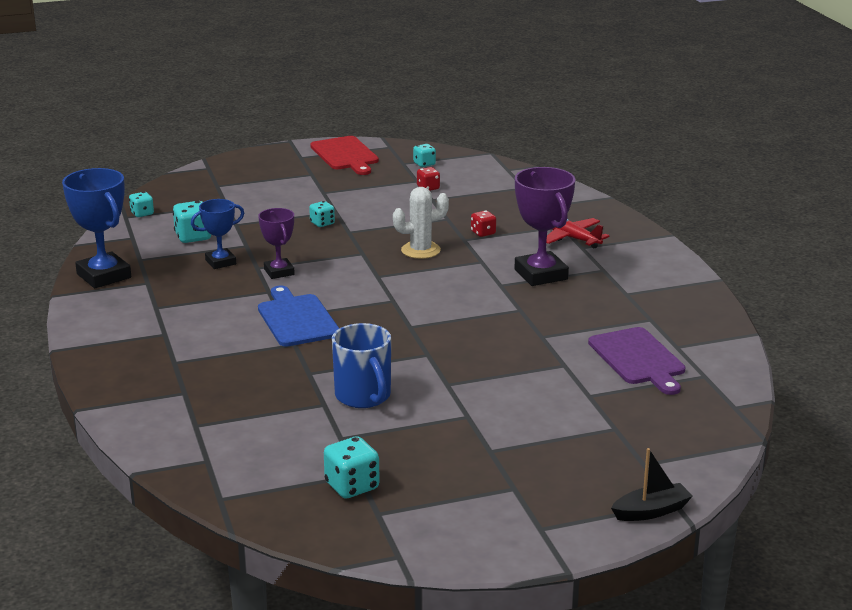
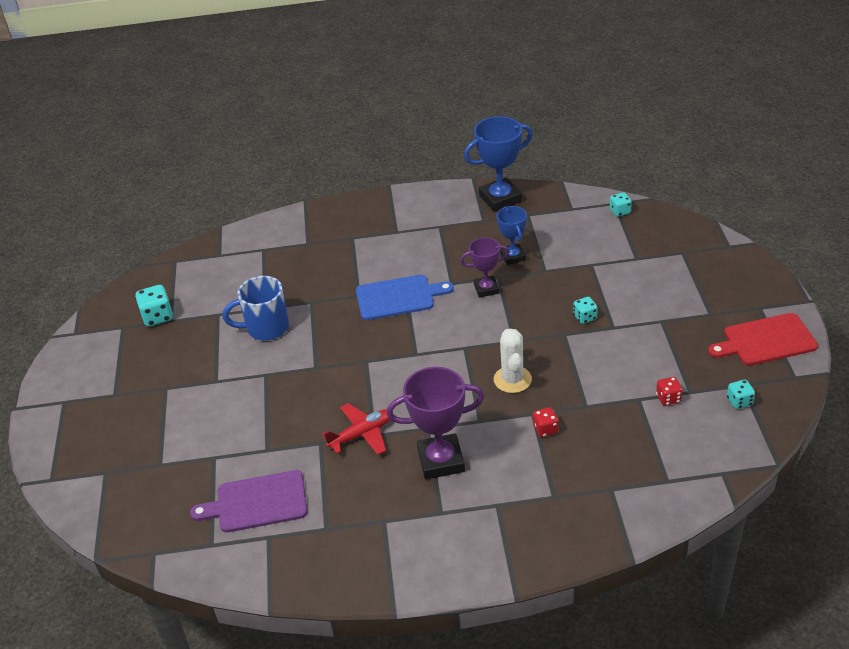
camera: 105 degrees right, 15 degrees up
turquoise dice [172,201,211,243] -> none
red plane [546,218,610,249] -> red plane moved to [322,403,390,455]
black boat [611,448,693,521] -> none

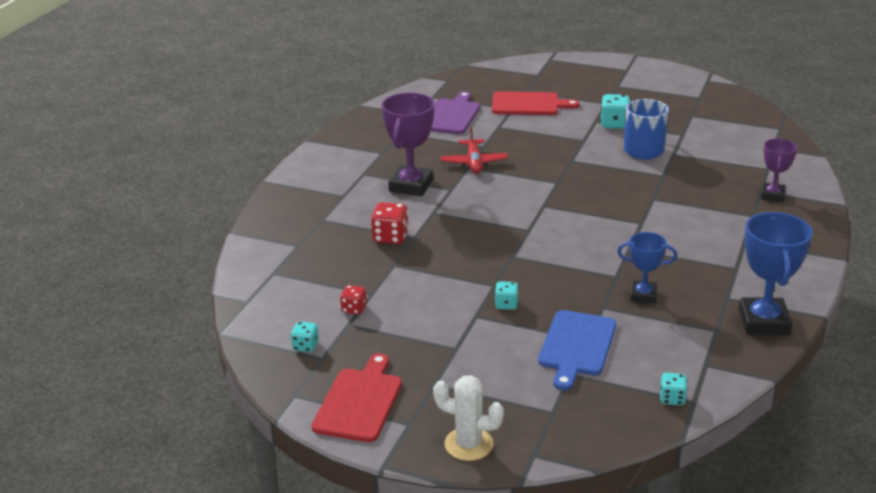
camera: 115 degrees right, 10 degrees down
turquoise dice [135,285,173,327] -> turquoise dice moved to [600,94,631,129]
blue cutting board [356,275,454,320] -> blue cutting board moved to [538,310,616,391]
purple trophy [460,238,509,298] -> purple trophy moved to [761,138,797,202]
white cactus [494,329,532,393] -> white cactus moved to [433,375,504,461]
red dice [533,407,559,437] -> red dice [371,202,409,244], size x1.61
none -> red cutting board [492,91,580,115]

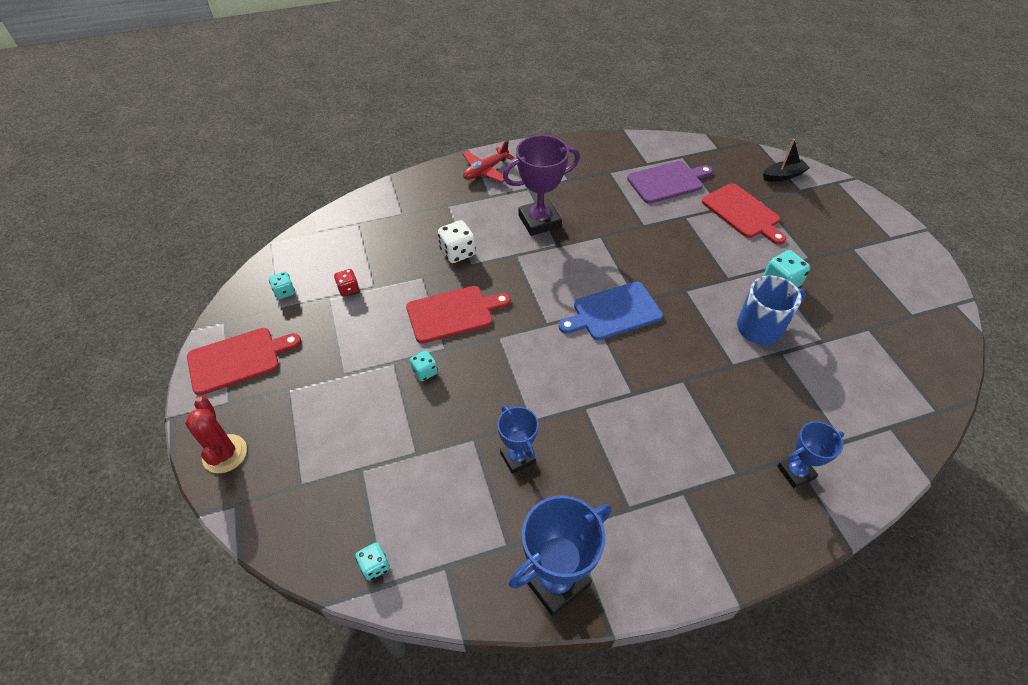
camera: 50 degrees right, 20 degrees up
red dice [371,202,409,244] -> white dice [438,220,475,263]
white cactus [433,375,504,461] -> red cactus [185,397,247,473]
red plane [441,127,508,173] -> red plane moved to [463,140,515,182]
blue cutting board [538,310,616,391] -> blue cutting board moved to [559,281,663,340]
purple trophy [761,138,797,202] -> blue trophy [777,421,844,488]
none -> red cutting board [406,286,511,344]
none -> black boat [763,139,810,181]

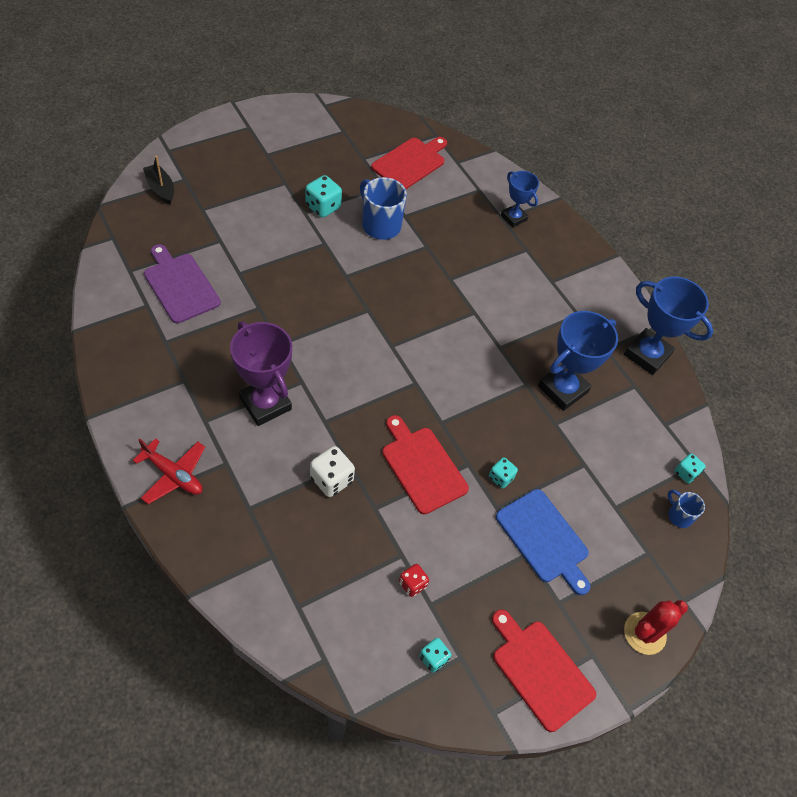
camera: 110 degrees left, 5 degrees up
blue trophy [497,405,539,474] -> blue trophy [538,311,618,411], size x1.66
blue cutting board [559,281,663,340] -> blue cutting board moved to [496,489,590,595]
red cutting board [702,183,786,245] -> red cutting board moved to [371,137,447,189]
none -> blue mug [668,490,705,528]

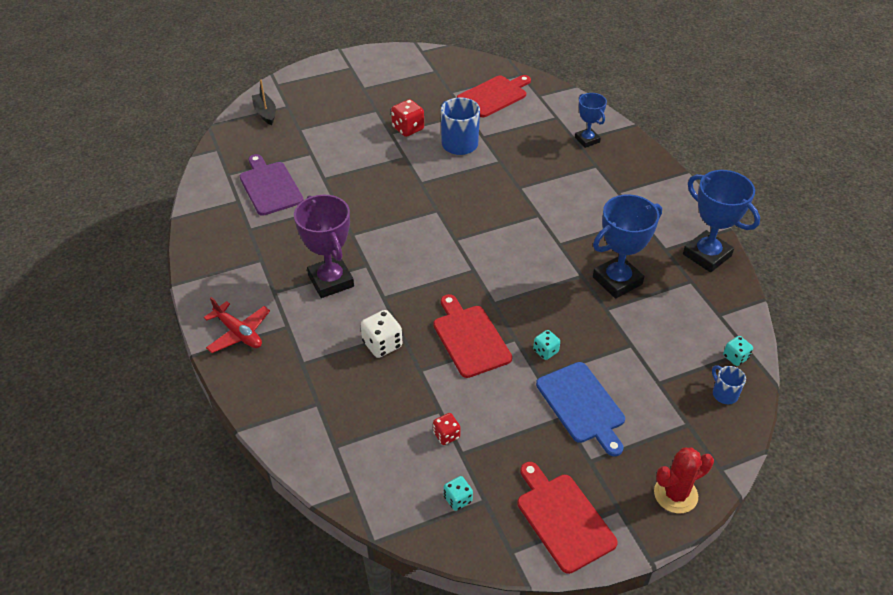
camera: 15 degrees right, 10 degrees down
turquoise dice [306,175,342,218] -> red dice [391,99,424,137]

